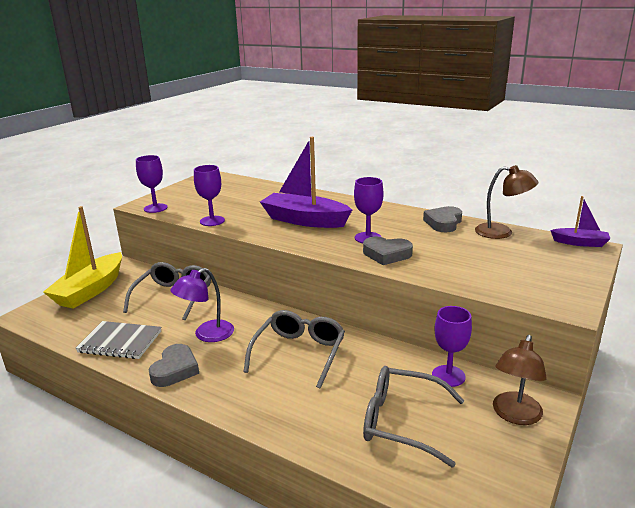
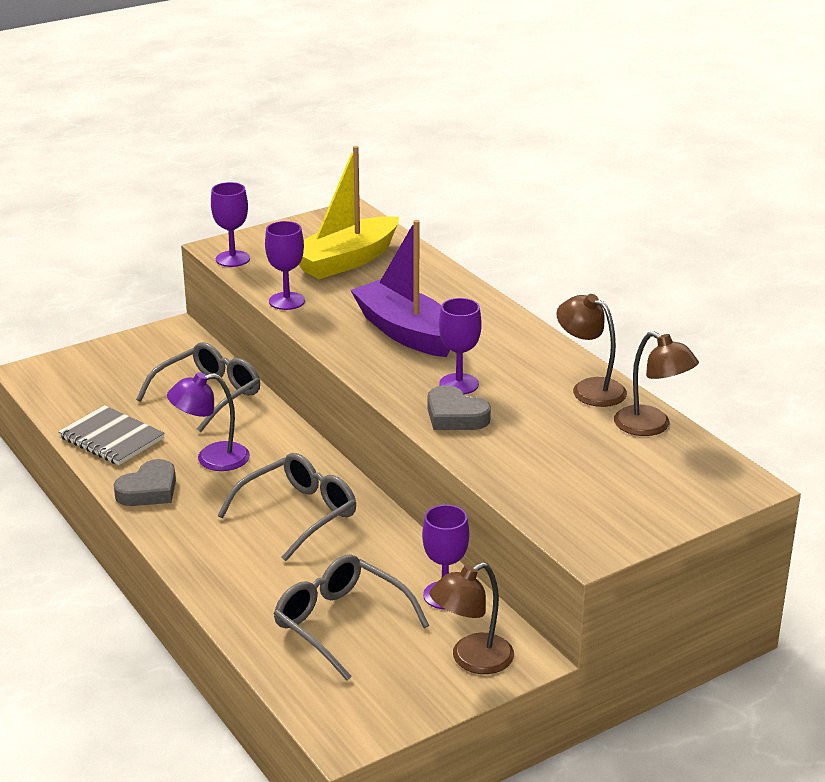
camera: 25 degrees right, 5 degrees up
yellow boat [43,206,122,309] -> yellow boat moved to [299,146,399,279]
grey heart [423,206,462,232] -> brown lamp [556,294,627,407]
purple boat [550,196,610,247] -> none

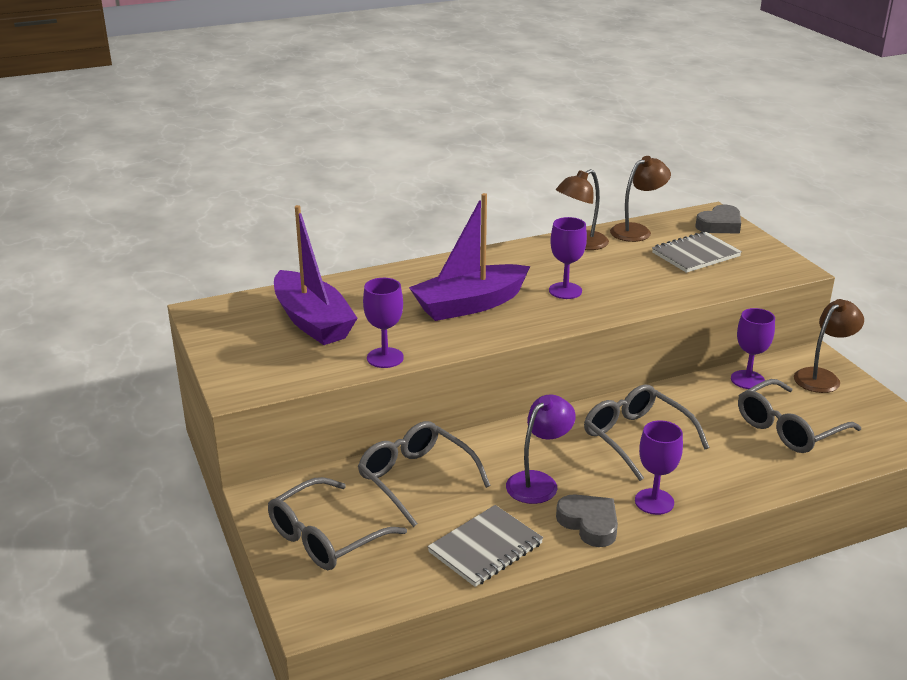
camera: 80 degrees left, 0 degrees up
purple lamp [167,372,250,471] -> purple lamp turned 135 degrees counterclockwise [506,394,576,504]
purple goblet [211,182,250,267] -> purple goblet moved to [635,420,683,515]
yellow boat [299,146,399,279] -> purple boat [274,205,358,345]
grey heart [427,385,491,430] -> grey heart moved to [695,205,741,233]
brown lamp [429,562,514,674] -> brown lamp turned 105 degrees counterclockwise [794,299,864,393]
none -> grey glasses [268,477,407,570]
none -> grey notebook [652,231,742,273]

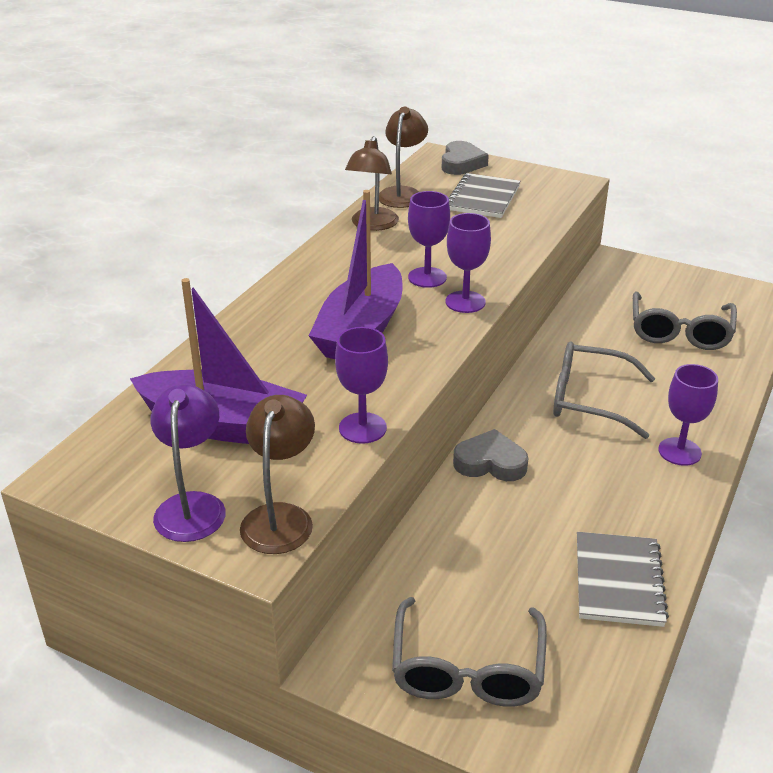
camera: 40 degrees left, 5 degrees up
grey glasses [358,421,491,527] -> none
purple lamp [506,394,576,504] -> purple lamp moved to [151,384,226,542]
grey heart [556,494,618,547] -> grey heart moved to [453,429,528,481]
purple goblet [731,308,775,389] -> purple goblet moved to [446,213,491,313]
brown lamp [794,299,864,393] -> brown lamp moved to [240,395,315,554]

